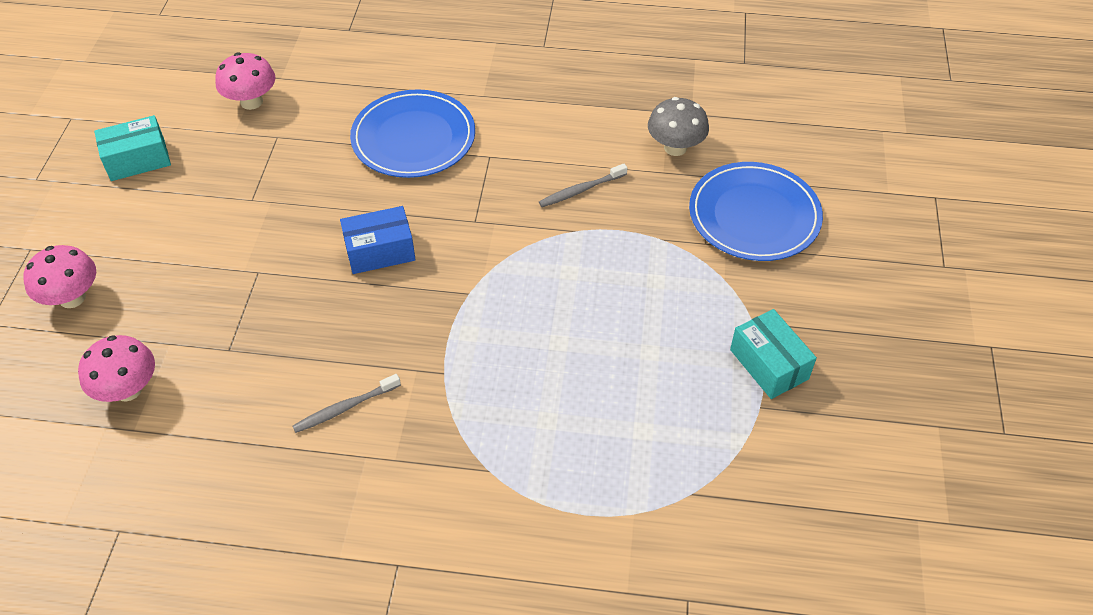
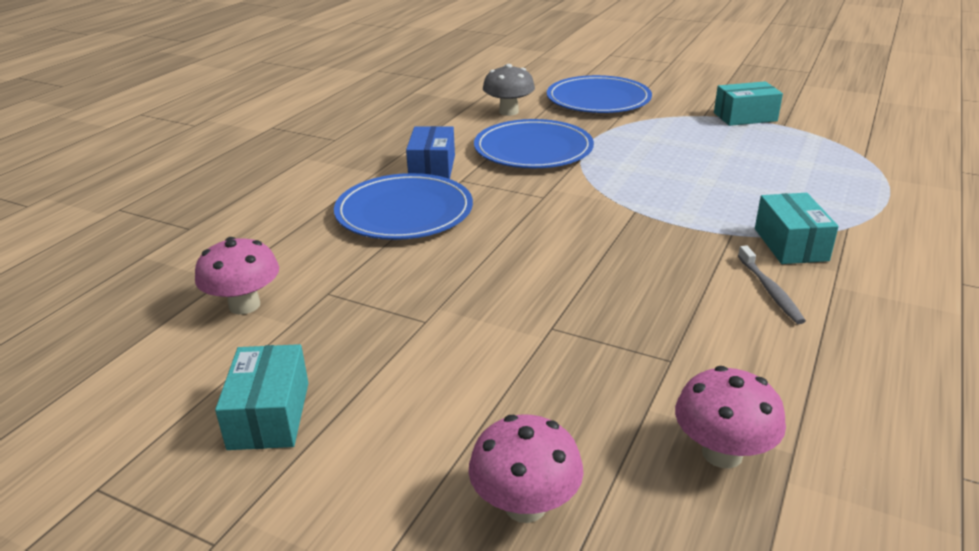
camera: 70 degrees left, 20 degrees down
blue box [340,206,416,274] -> blue box moved to [406,126,455,179]
grey toothbrush [539,163,627,207] -> blue plate [474,119,594,168]
none -> turquoise box [755,193,839,264]

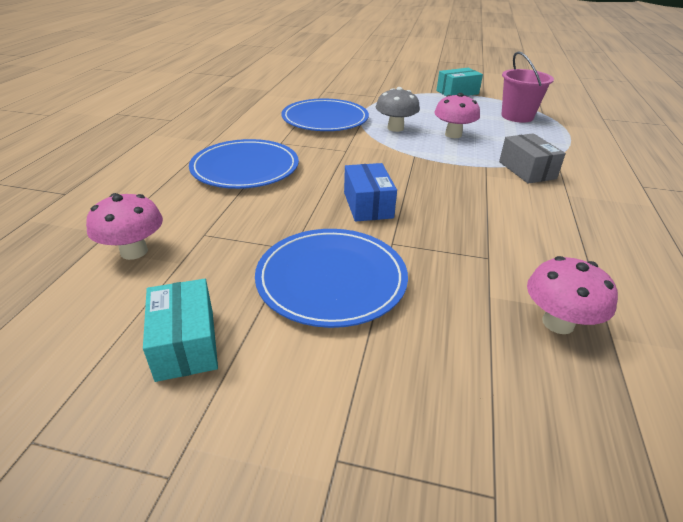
camera: 15 degrees left, 5 degrees up
blue box [406,126,455,179] -> blue box moved to [344,163,397,222]
pink mushroom [468,415,584,523] -> pink mushroom moved to [434,93,480,138]
grey mushroom [483,64,535,116] -> grey mushroom moved to [376,87,420,132]
blue plate [547,75,652,113] -> blue plate moved to [255,229,408,328]
grey toothbrush [738,245,806,324] -> none
turquoise box [755,193,839,264] -> grey box [499,133,566,184]
none -> pink bucket [501,51,554,123]

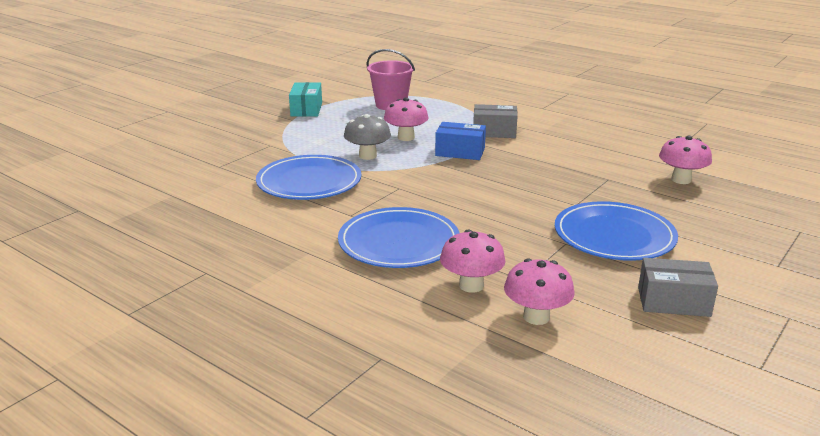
camera: 65 degrees left, 10 degrees down
turquoise box [143,279,218,382] -> grey box [638,258,718,317]
blue box [344,163,397,222] -> blue box moved to [435,122,486,160]
none -> pink mushroom [440,230,506,293]

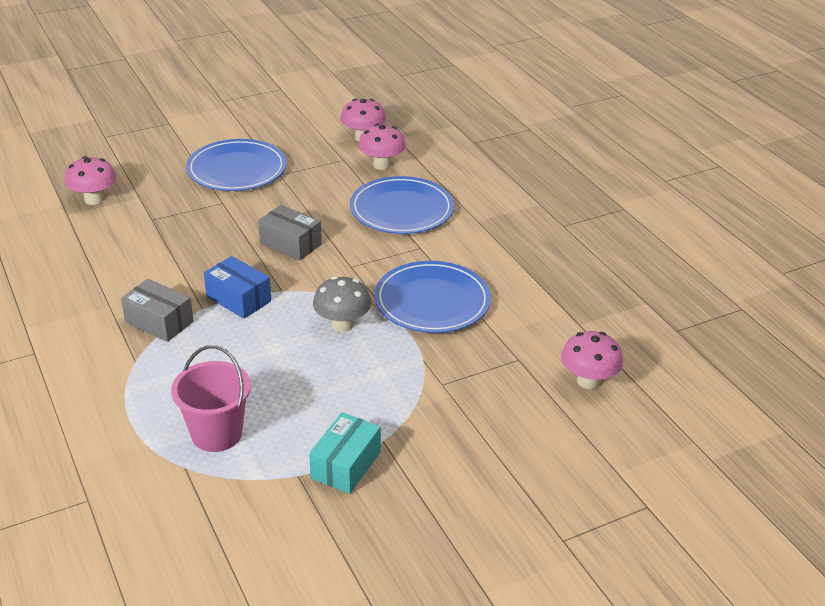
camera: 155 degrees left, 10 degrees up
pink mushroom [384,98,429,141] -> pink mushroom moved to [561,331,623,389]
grey box [638,258,718,317] -> grey box moved to [258,205,322,261]

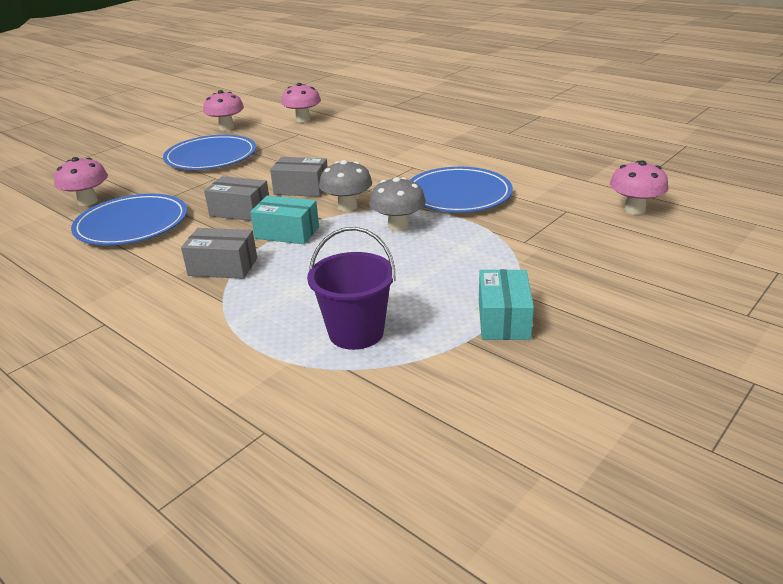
camera: 20 degrees left, 5 degrees down
pink bucket [171,345,251,452] -> purple bucket [307,227,395,350]
blue box [204,256,271,319] -> turquoise box [250,195,319,244]
blue plate [350,176,454,234] -> blue plate moved to [71,194,187,245]
pink mushroom [358,124,406,170] -> pink mushroom moved to [203,90,244,130]
none -> grey box [204,176,269,221]
none -> grey mushroom [319,160,372,212]

